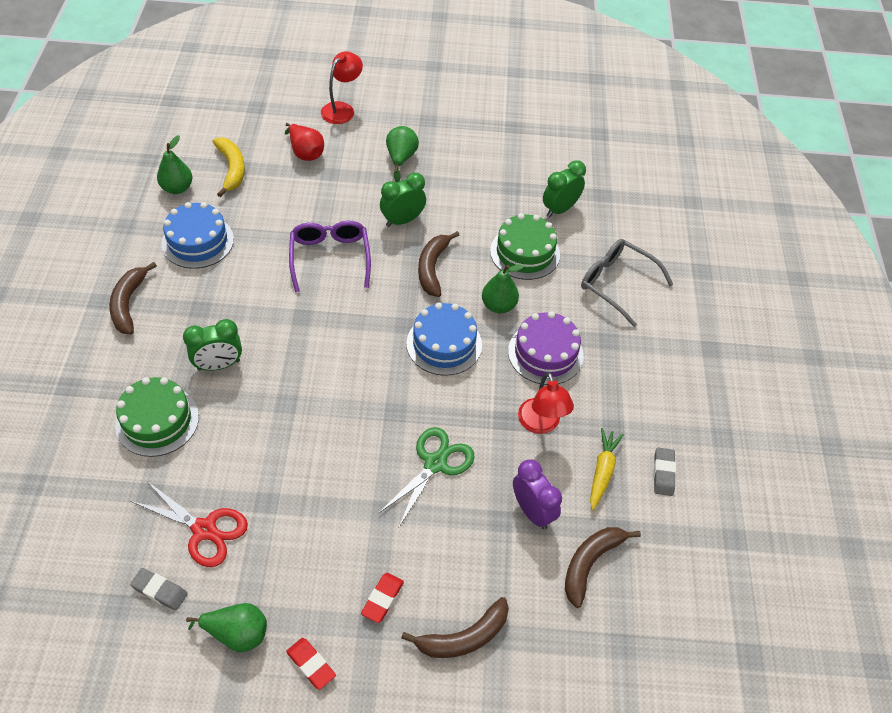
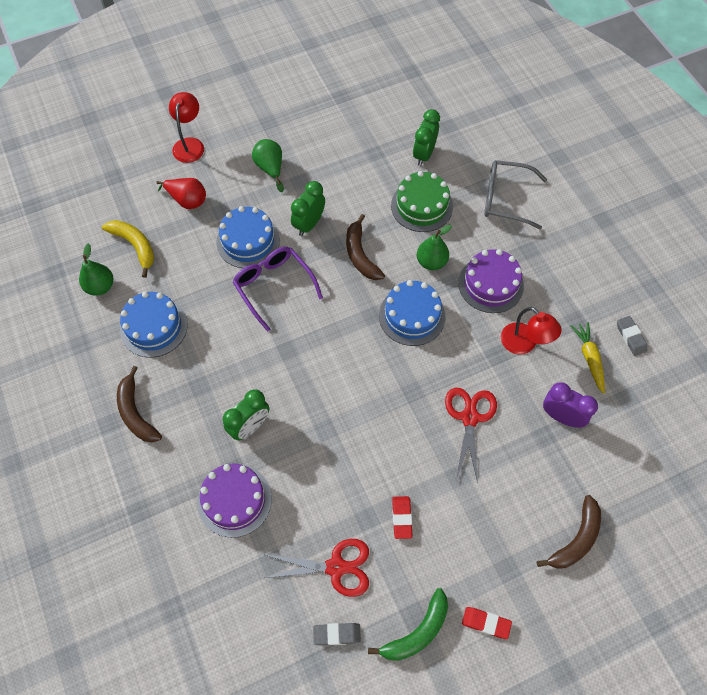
camera: 25 degrees left, 10 degrees up
green cake [115,377,199,457] -> purple cake [197,464,272,538]
green pear [186,603,267,652] -> green banana [368,588,448,661]
red eraser [361,573,404,623] -> red eraser moved to [392,496,412,539]
green scissors [378,427,475,527] -> red scissors [445,388,497,483]
brown banana [565,527,641,608] -> none
none -> blue cake [216,206,280,268]

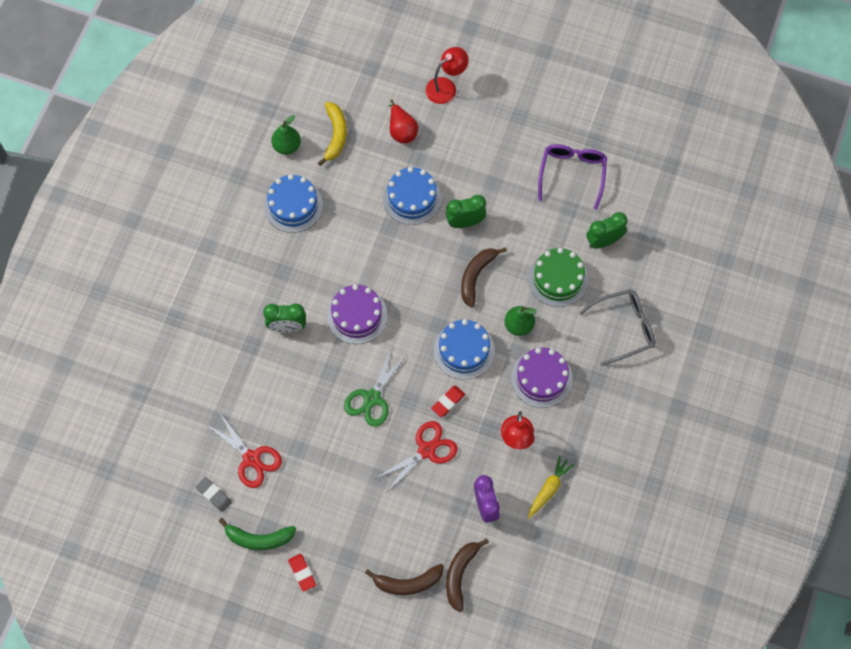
camera: 45 degrees right, 5 degrees up
brown banana [117,366,162,442] -> brown banana moved to [446,538,489,612]
purple cake [197,464,272,538] -> purple cake moved to [327,284,388,344]
purple glasses [233,247,323,332] -> purple glasses moved to [538,144,607,210]
green pear [252,139,284,192] -> none
red eraser [392,496,412,539] -> red eraser moved to [431,385,465,417]
grey glasses [484,160,547,230] -> grey glasses turned 105 degrees clockwise [579,289,656,366]
grey eraser [617,316,648,356] -> none
none -> green scissors [344,346,408,427]

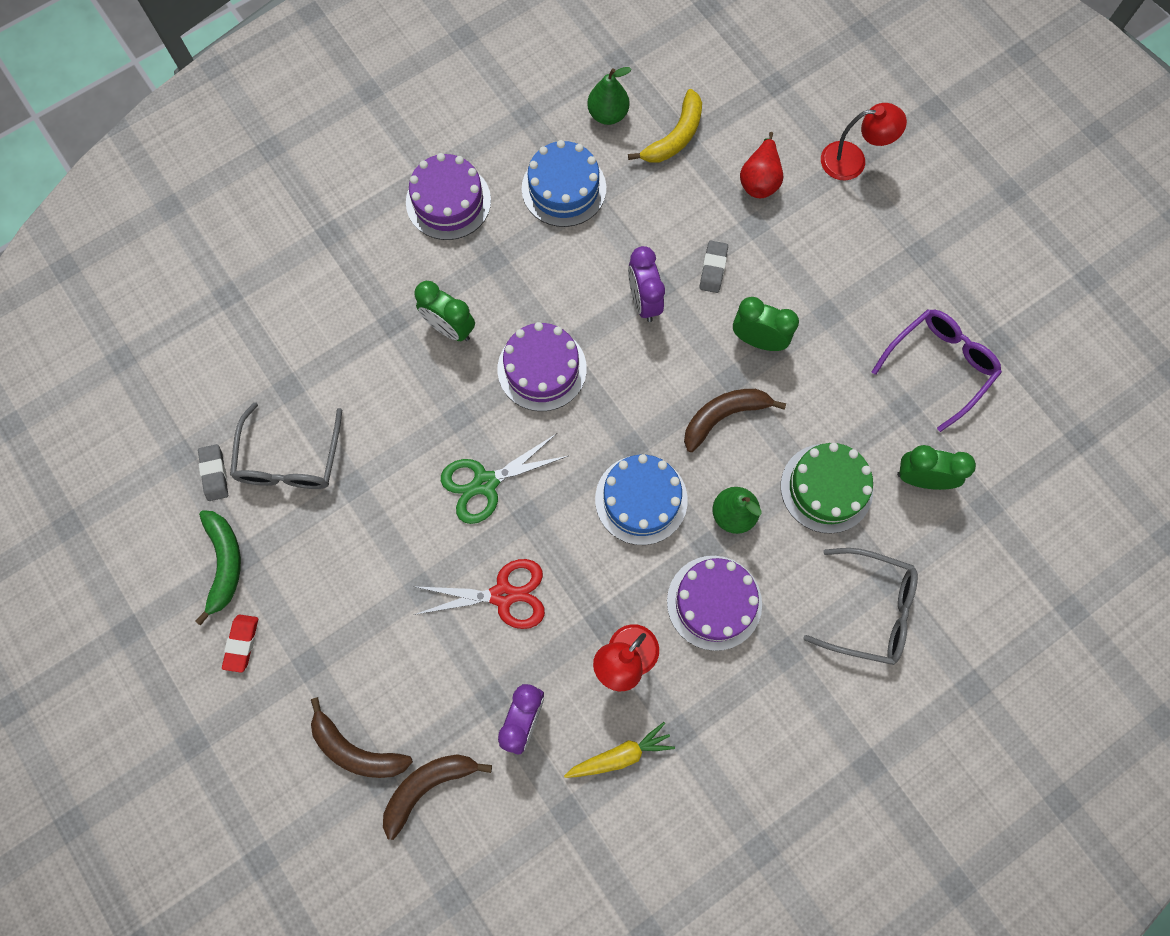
camera: 35 degrees right, 5 degrees up
red scissors [207,412,282,488] -> grey glasses [230,402,342,489]
green banana [219,518,296,550] -> green banana turned 135 degrees counterclockwise [195,510,241,625]
blue cake [383,167,442,225] -> grey eraser [699,241,728,293]
red eraser [431,385,465,417] -> none
none -> purple cake [406,153,491,240]
none -> purple clock [628,246,665,322]

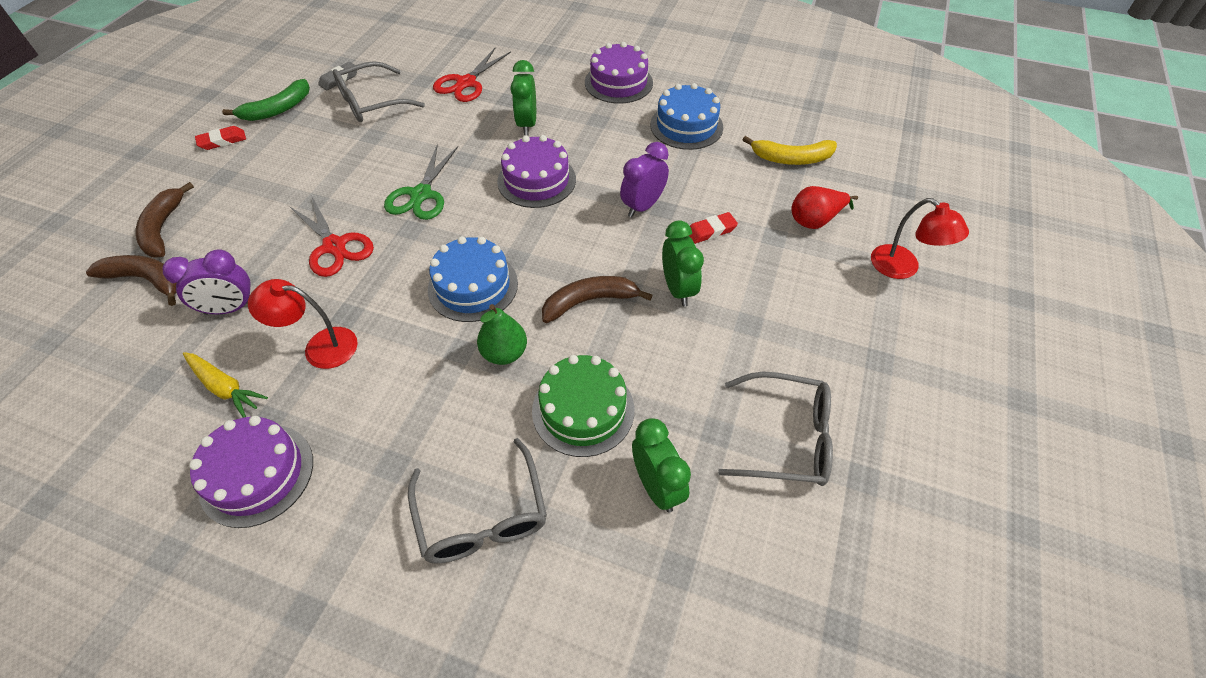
camera: 55 degrees right, 20 degrees down
green scissors [441,433,568,524] -> green scissors turned 105 degrees counterclockwise [384,144,458,220]
green pear [587,67,632,125] -> none
purple cake [667,556,762,651] -> purple cake moved to [189,416,313,528]
brown banana [684,389,786,452] -> brown banana turned 45 degrees counterclockwise [542,276,652,323]
grey eraser [699,241,728,293] -> red eraser [689,212,738,244]
purple glasses [872,309,1002,432] -> grey glasses [718,372,833,486]
none -> red scissors [433,48,511,102]

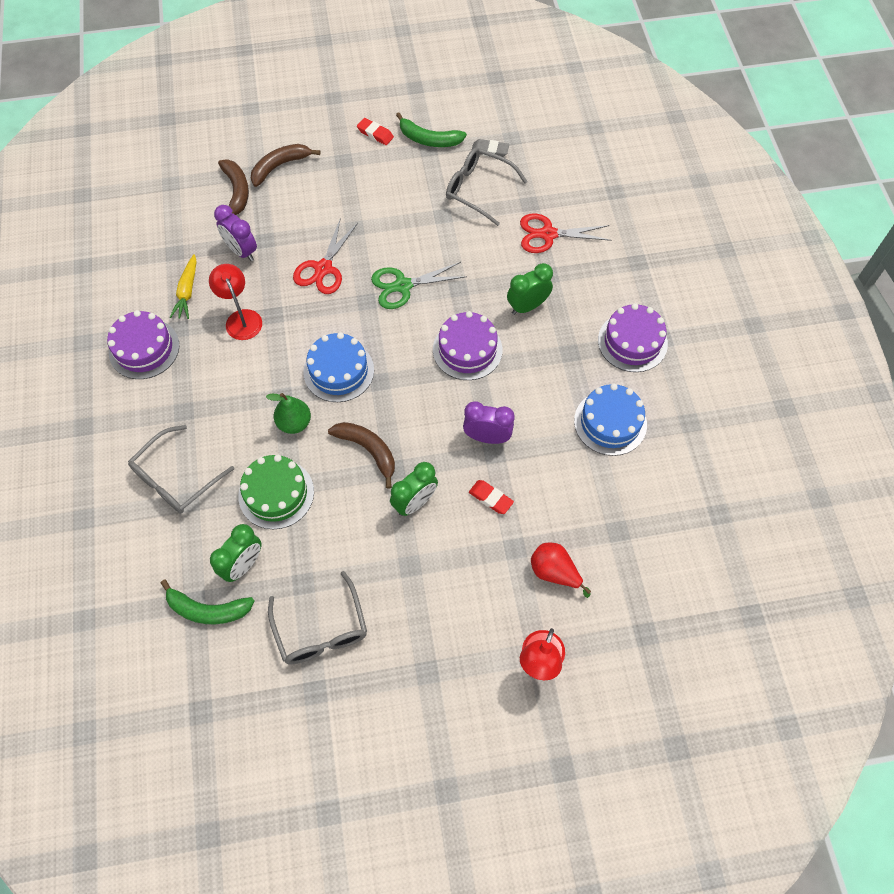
camera: 60 degrees right, 10 degrees up
yellow banana [743,136,837,165] -> none
none -> green banana [161,580,254,625]

